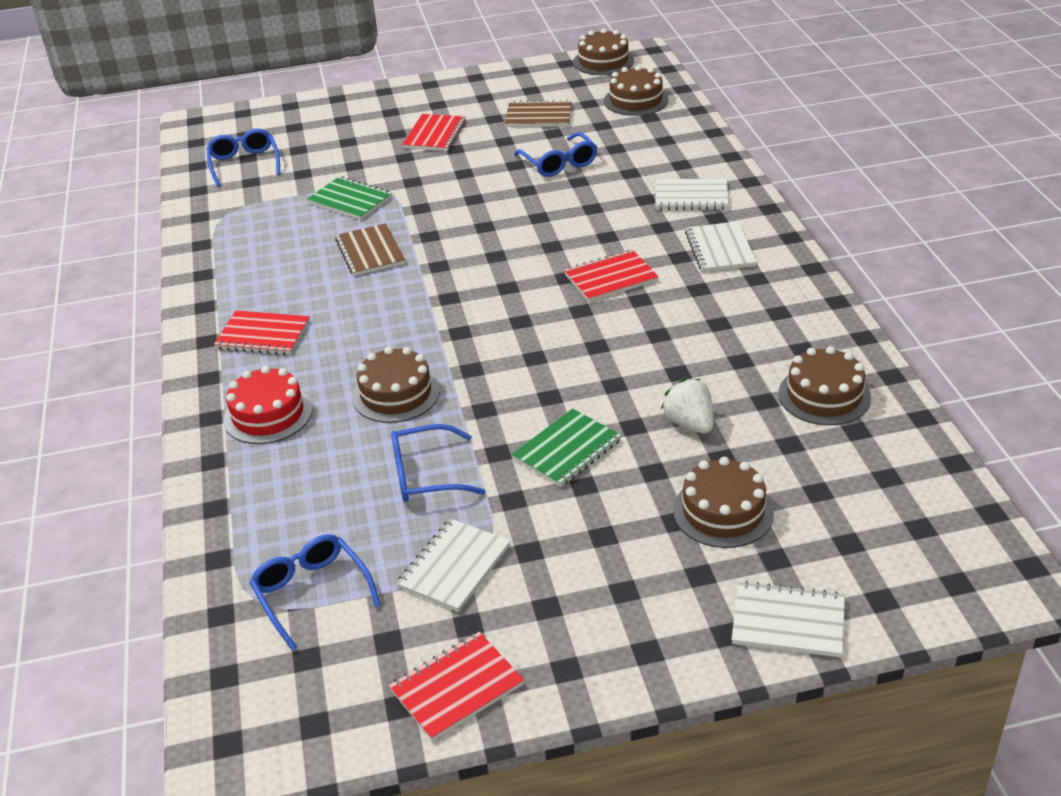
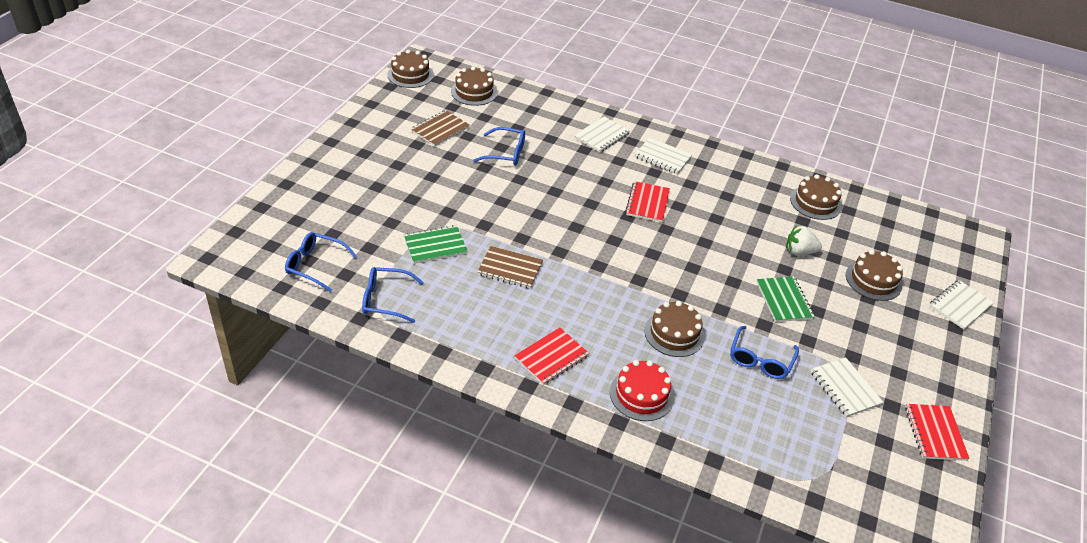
camera: 60 degrees left, 5 degrees up
blue glasses [249,534,381,651] -> blue glasses moved to [362,267,424,323]
red notebook [402,114,466,151] -> none

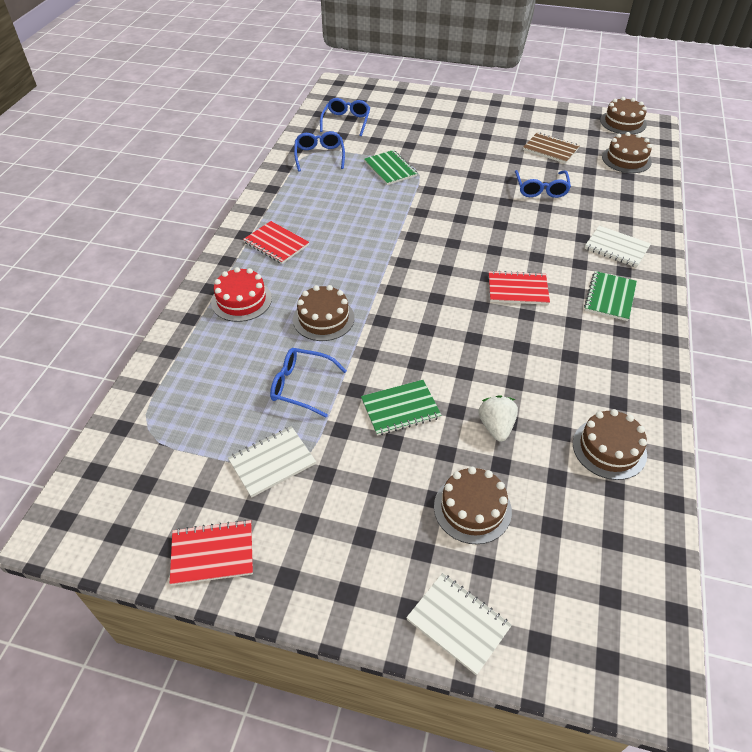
camera: 85 degrees right, 5 degrees up
brown notebook [477,246,543,289] -> none
white notebook [634,137,692,174] -> green notebook [584,271,637,321]

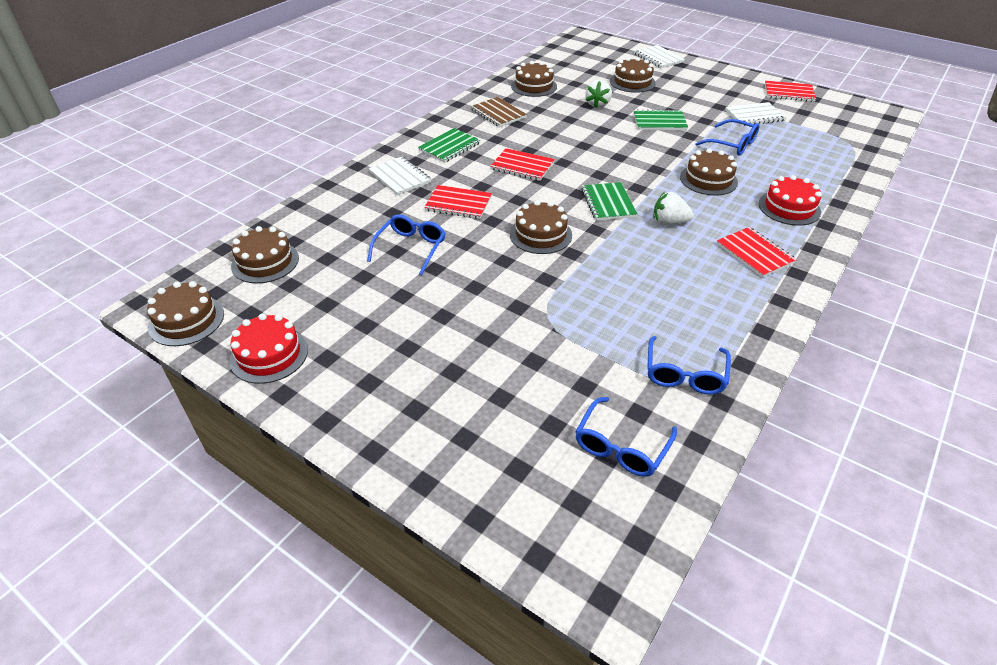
camera: 160 degrees left, 5 degrees down
green notebook [364,150,417,185] -> green notebook moved to [581,182,637,221]
brown notebook [523,132,580,164] -> brown notebook moved to [471,97,527,127]
none -> red cake [229,313,308,384]
none -> red notebook [424,185,492,219]
none -> brown cake [510,200,572,254]
none -> white strawberry [653,192,694,226]

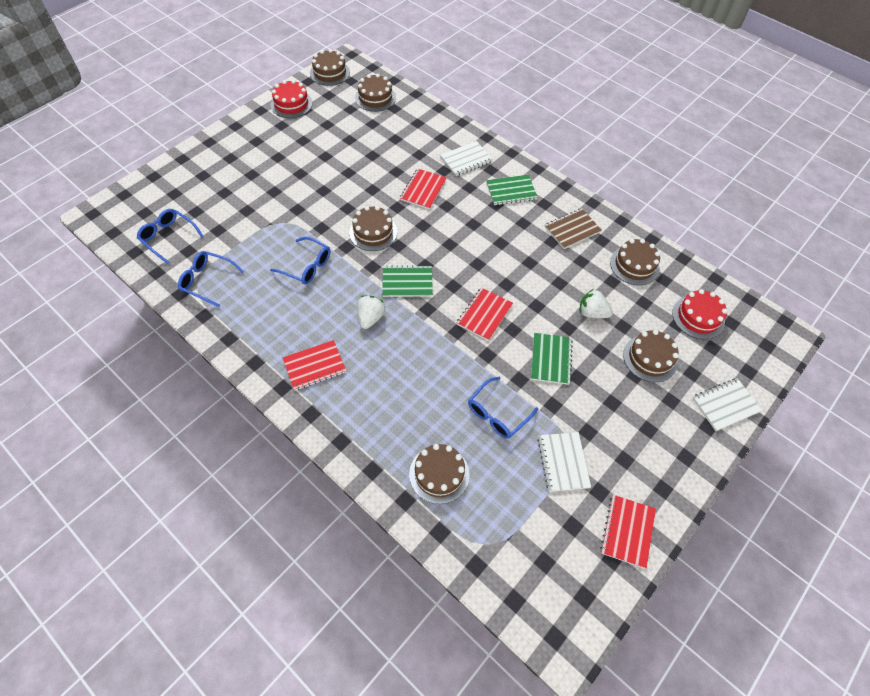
camera: 95 degrees right, 15 degrees up
blue glasses [367,214,446,275] -> blue glasses moved to [270,237,330,285]
green notebook [418,128,480,162] -> green notebook turned 60 degrees counterclockwise [486,175,538,205]
red notebook [490,148,555,181] -> red notebook moved to [457,287,513,341]
brown cake [680,148,738,196] -> brown cake moved to [409,444,469,504]
red cake [758,175,822,226] -> red cake moved to [672,289,728,339]

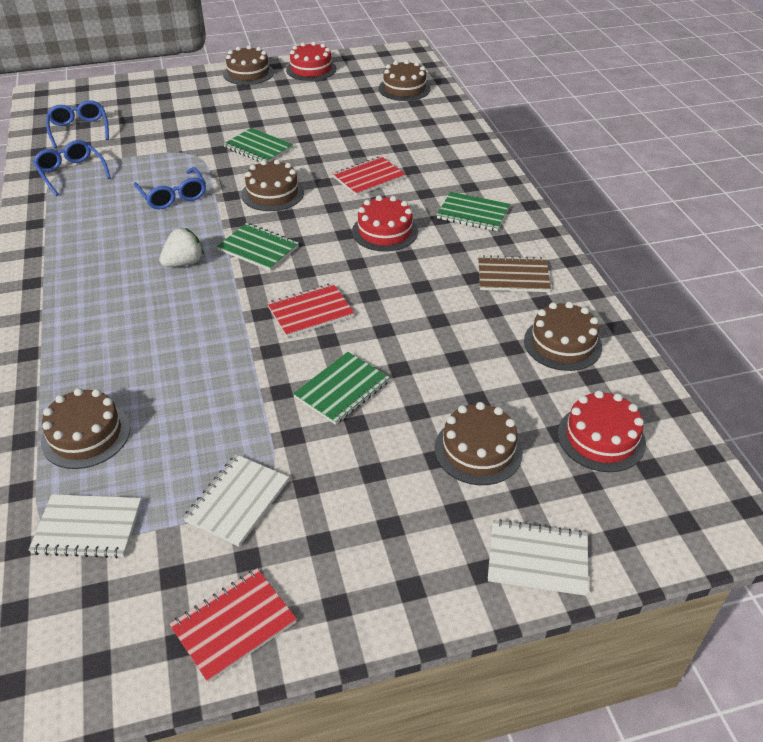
camera: 35 degrees right, 15 degrees down
red notebook [283,340,346,390] -> none
brown cake [310,49,350,86] -> brown cake moved to [223,45,274,85]
white notebook [440,141,493,176] -> white notebook moved to [29,494,142,558]
blue glasses [468,377,538,439] -> none
white strawberry [580,289,613,318] -> none
none -> green notebook [224,128,293,162]
none -> red cake [352,195,418,252]

